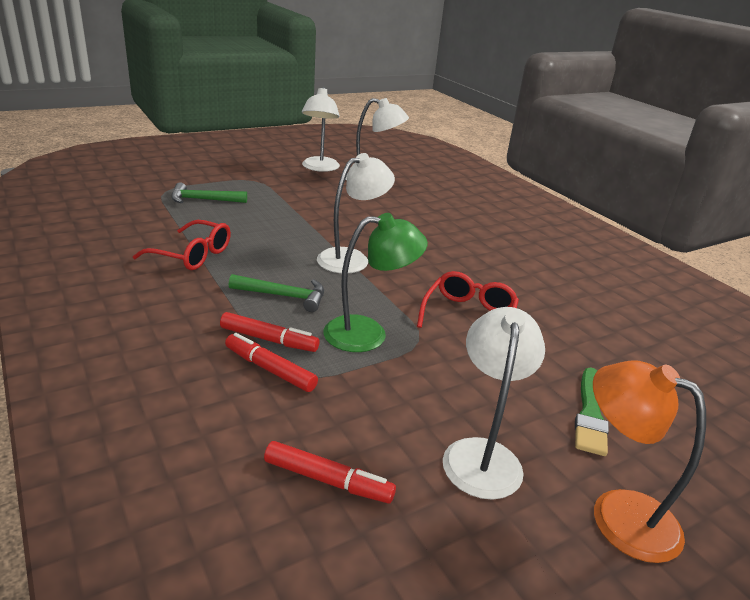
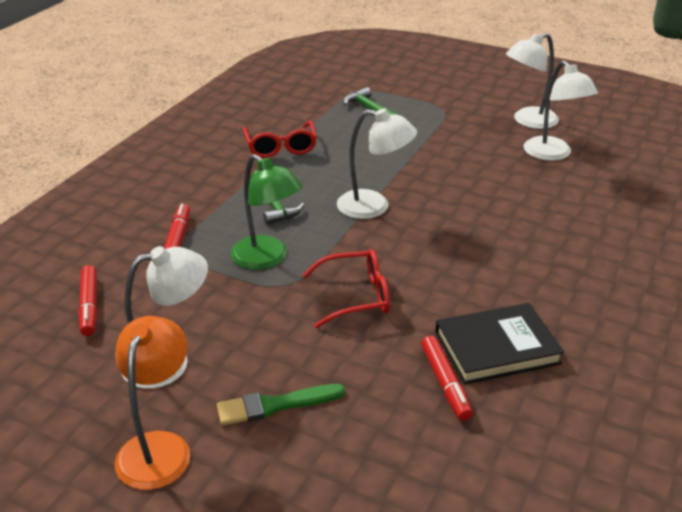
camera: 60 degrees right, 5 degrees up
red marker [220,312,320,352] -> red marker moved to [421,336,473,421]
none -> black book [435,303,564,384]

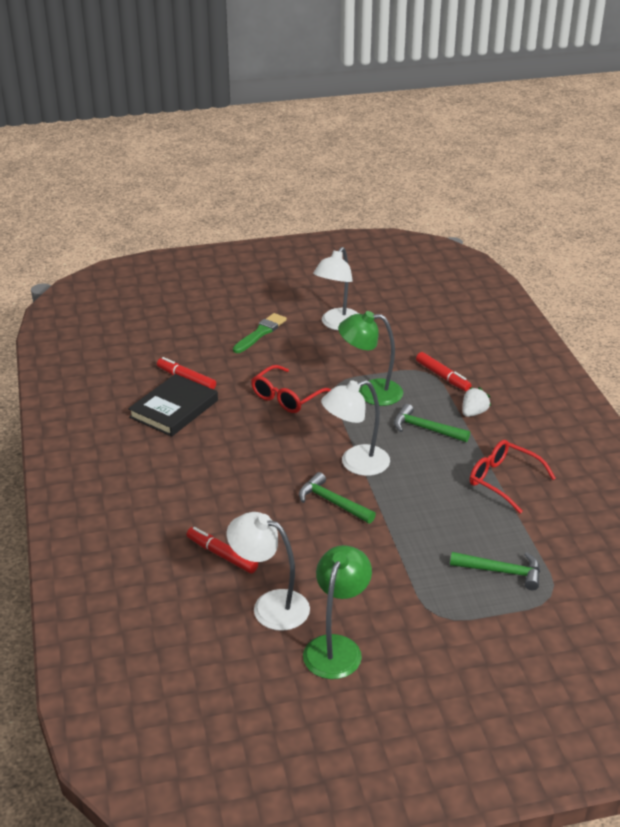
camera: 140 degrees right, 0 degrees up
red marker [78,265,97,336] -> red marker moved to [187,527,258,573]
orange lamp [115,316,190,490] -> none
white lamp [506,33,559,129] -> green lamp [303,545,372,679]
none -> green hammer [299,472,376,524]
none -> white strawberry [462,387,491,417]

